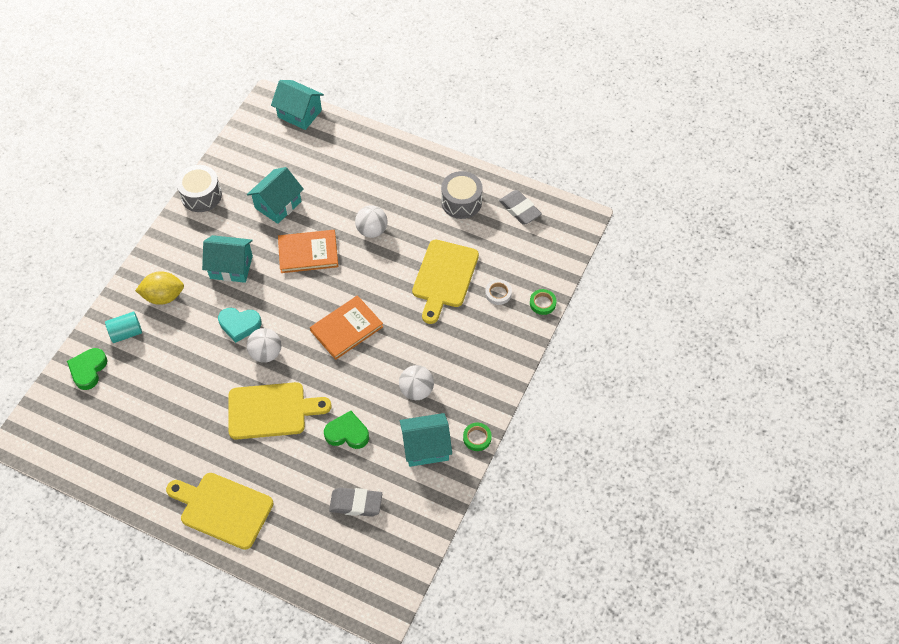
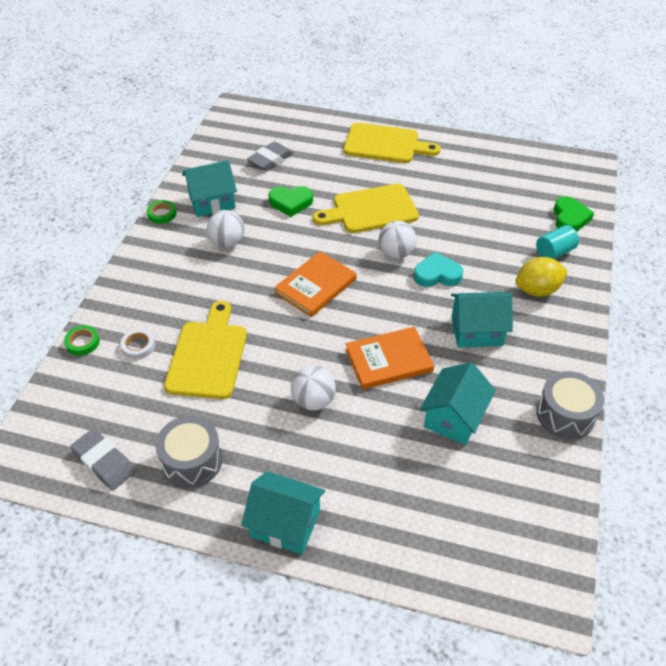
camera: 170 degrees right, 10 degrees down
turquoise house [271,80,324,130] -> turquoise house moved to [241,471,325,555]
grey eraser [329,488,382,517] -> grey eraser turned 45 degrees counterclockwise [247,141,293,171]

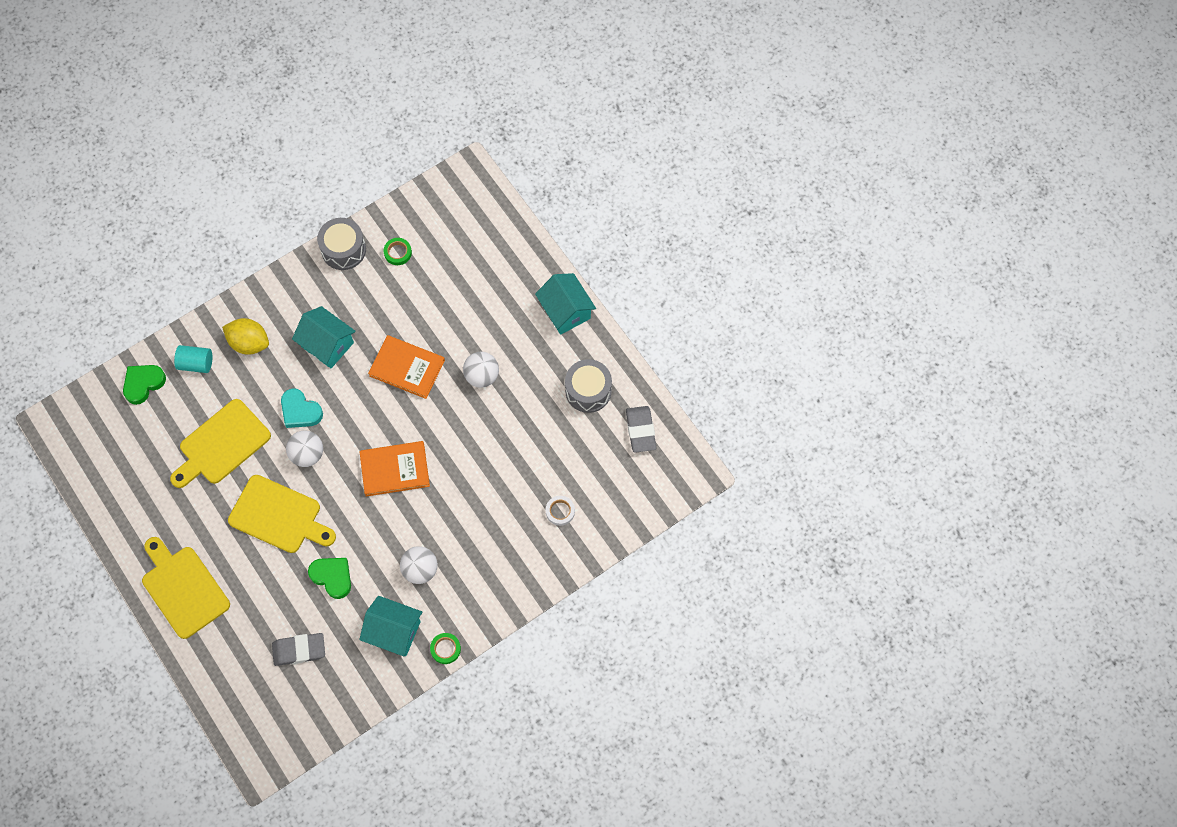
camera: 140 degrees left, 20 degrees up
green tape [64,325,100,356] -> green tape moved to [384,238,412,265]
yellow cutting board [164,301,247,399] -> yellow cutting board moved to [170,399,271,488]
turquoise house [420,362,496,445] -> none

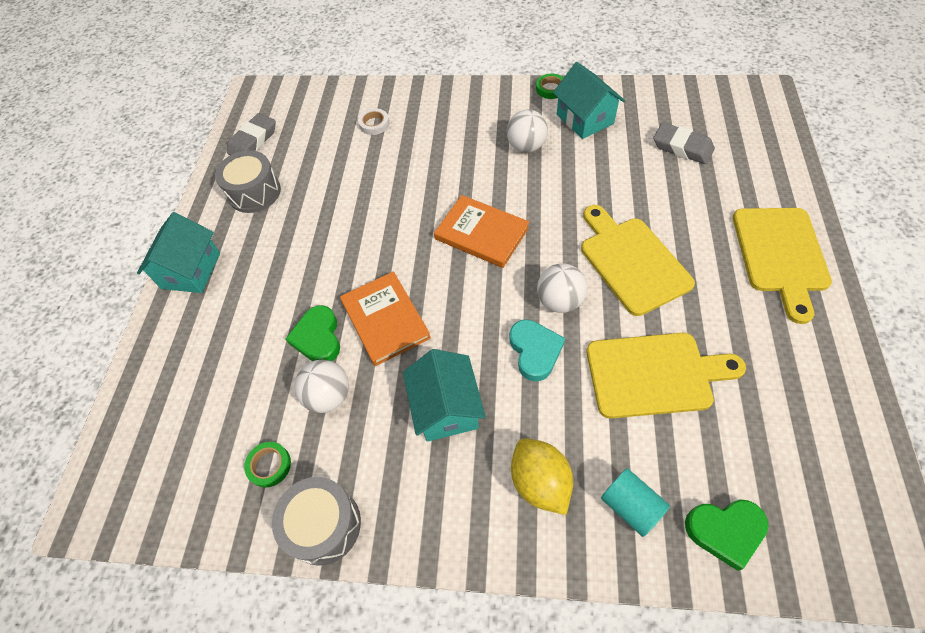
camera: 135 degrees left, 10 degrees down
green heart [308,558,351,599] -> green heart moved to [286,305,340,361]
white ball [463,352,499,388] -> white ball moved to [294,360,349,413]

